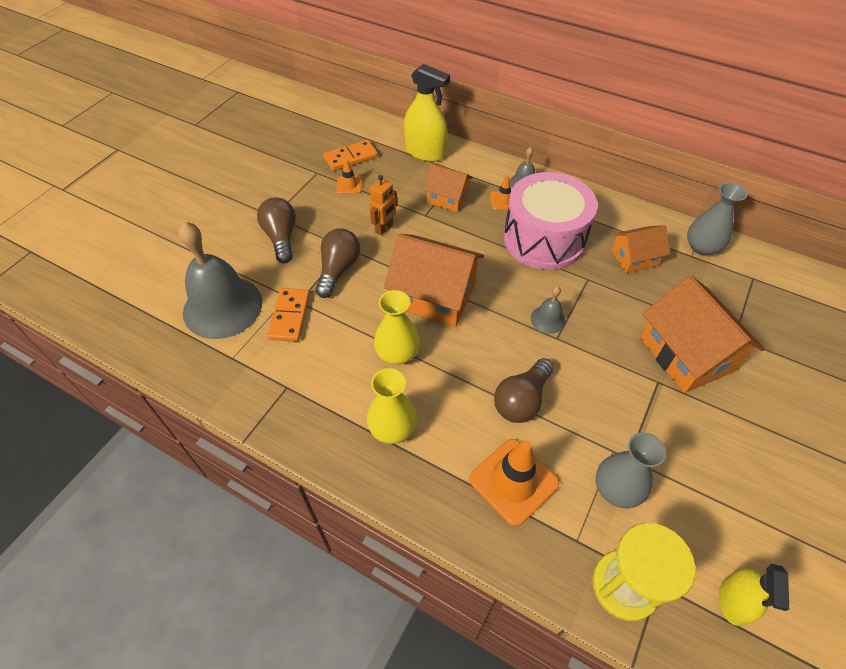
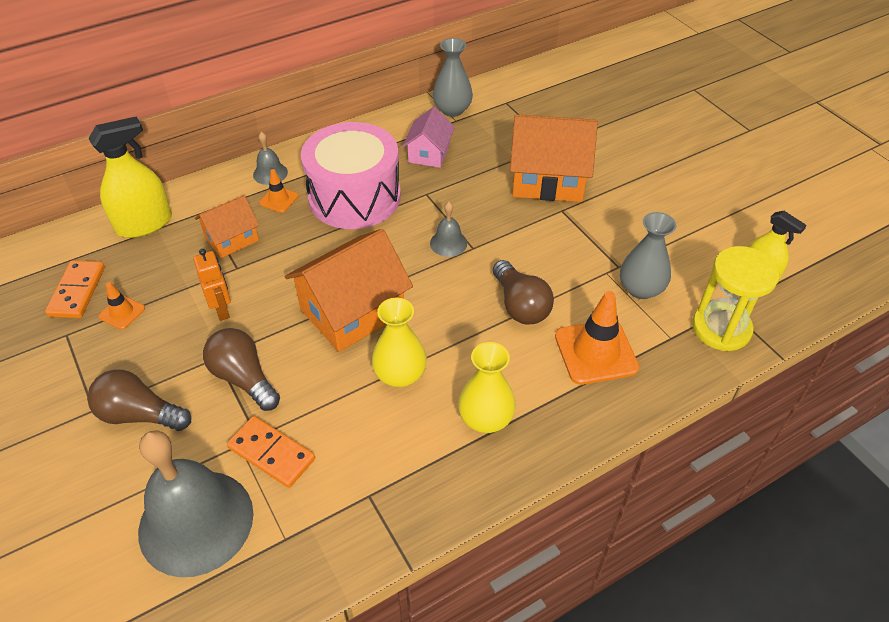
camera: 60 degrees left, 5 degrees down
orange house [611,225,670,273] -> pink house [403,107,455,168]

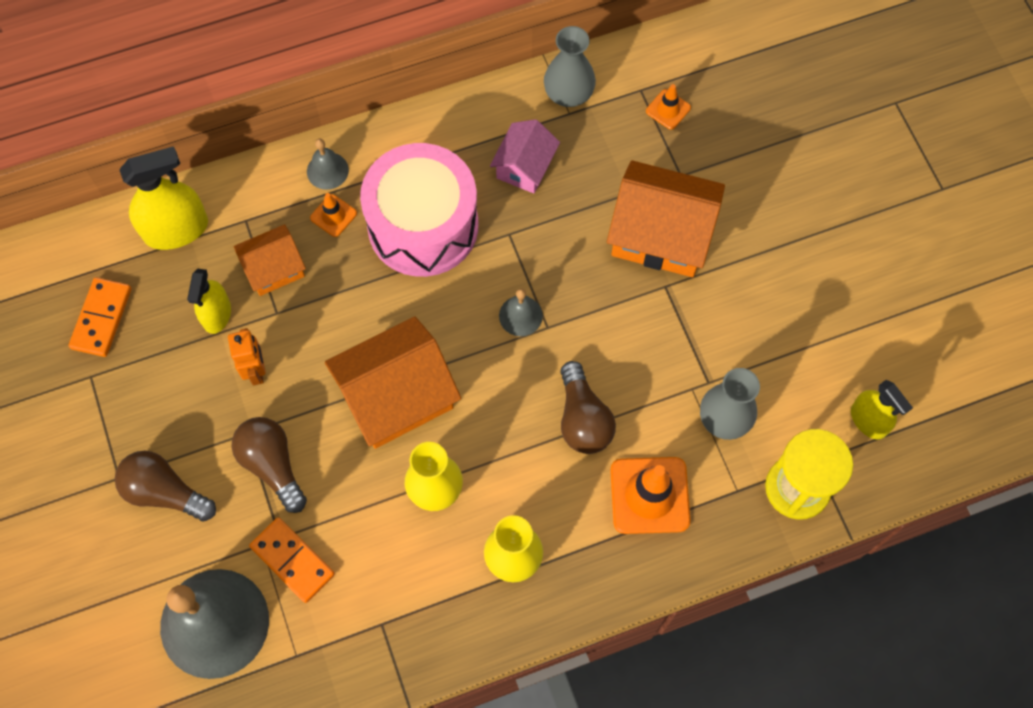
camera: 10 degrees right, 20 degrees up
orange traffic cone [98,282,145,330] -> orange traffic cone moved to [646,84,691,130]
none -> yellow spray bottle [187,269,231,334]

